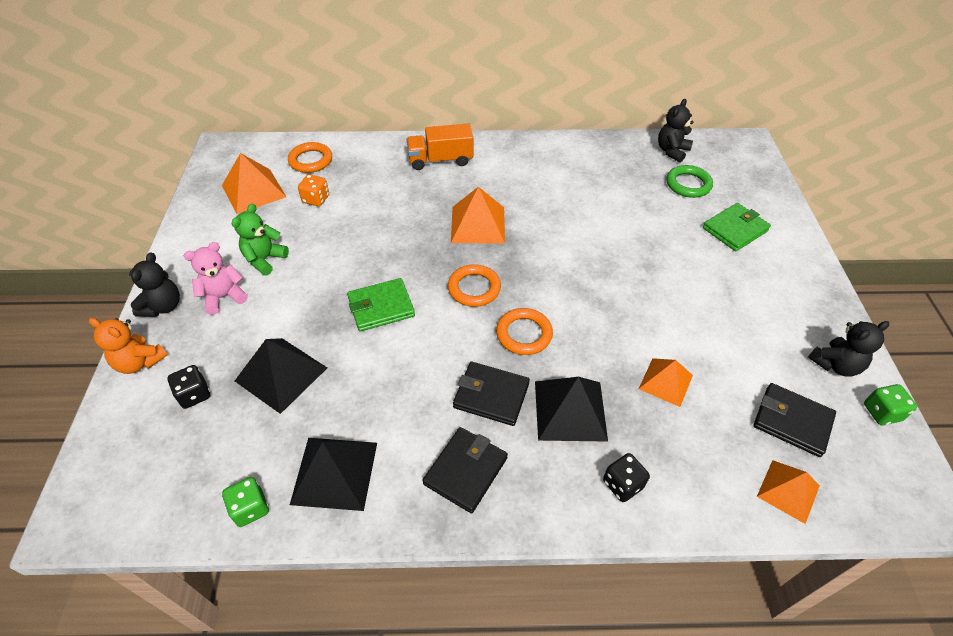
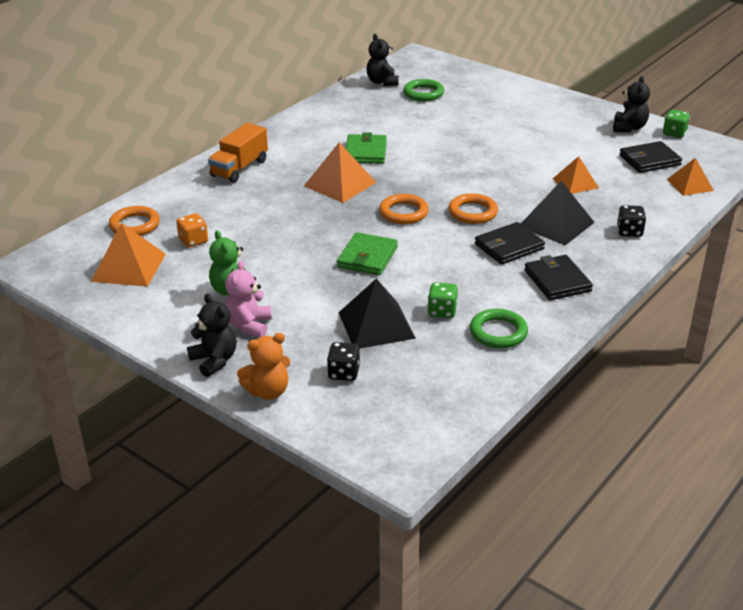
camera: 50 degrees left, 15 degrees down
green dice [222,477,269,527] -> green dice moved to [428,282,458,318]
black pyramid [290,438,377,511] -> green ring [470,309,528,349]
green wallet [703,203,771,251] -> green wallet moved to [346,132,387,164]

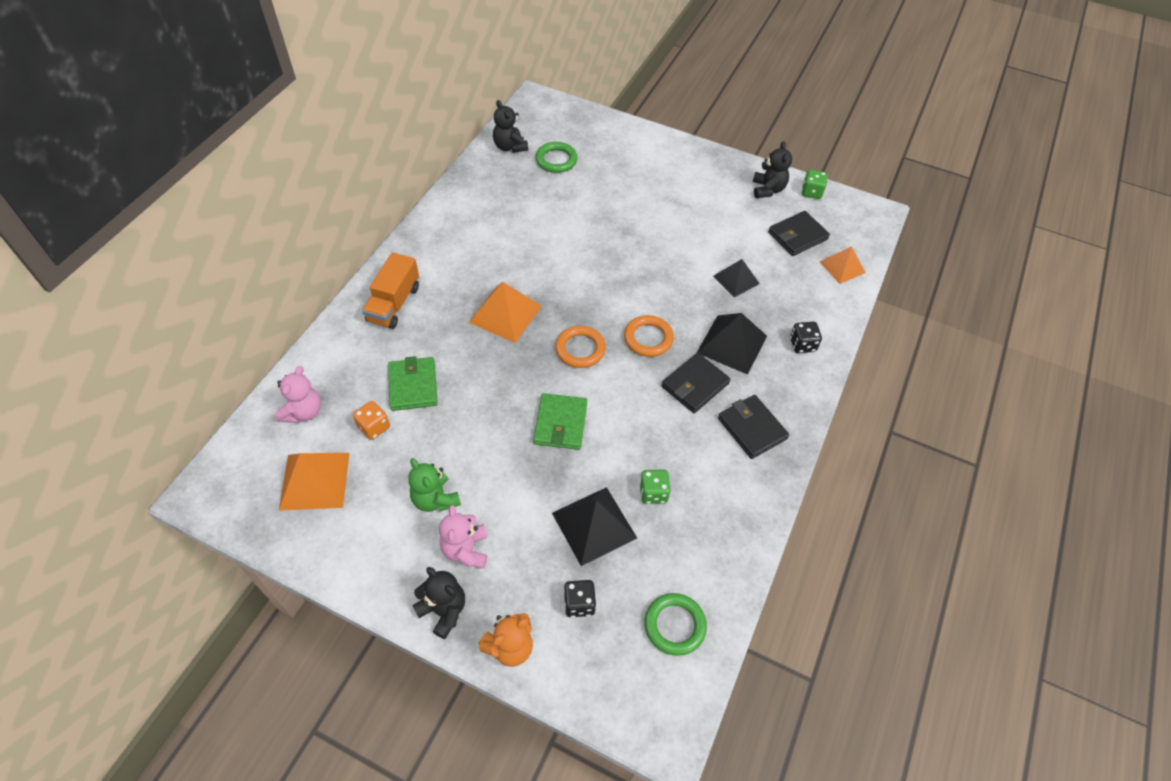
camera: 15 degrees left, 20 degrees up
orange ring [109,206,160,236] -> pink teddy bear [276,366,321,423]
green wallet [346,132,387,164] -> green wallet moved to [388,356,438,411]
green ring [470,309,528,349] -> green ring moved to [644,593,707,656]
orange pyramid [553,156,599,194] -> black pyramid [713,259,760,297]

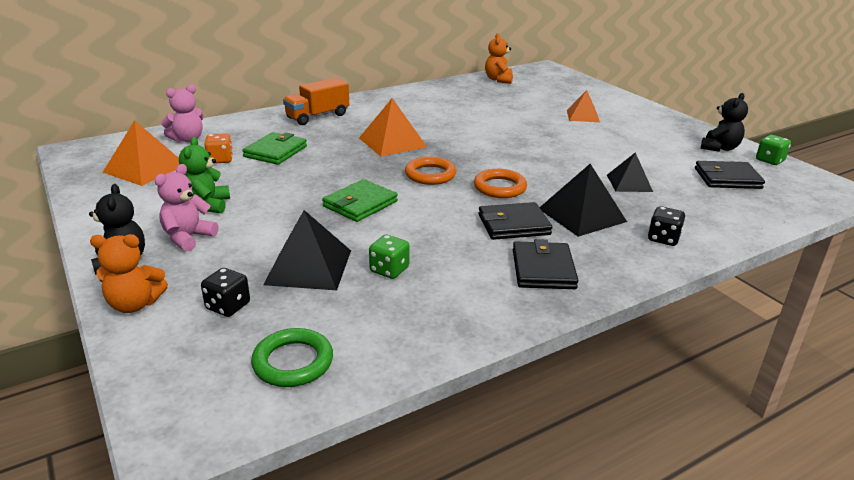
camera: 35 degrees right, 25 degrees down
black teddy bear [493,100,528,153] -> orange teddy bear [485,33,513,84]
green ring [535,142,578,173] -> none
orange pyramid [820,246,866,284] -> orange pyramid moved to [567,90,600,122]

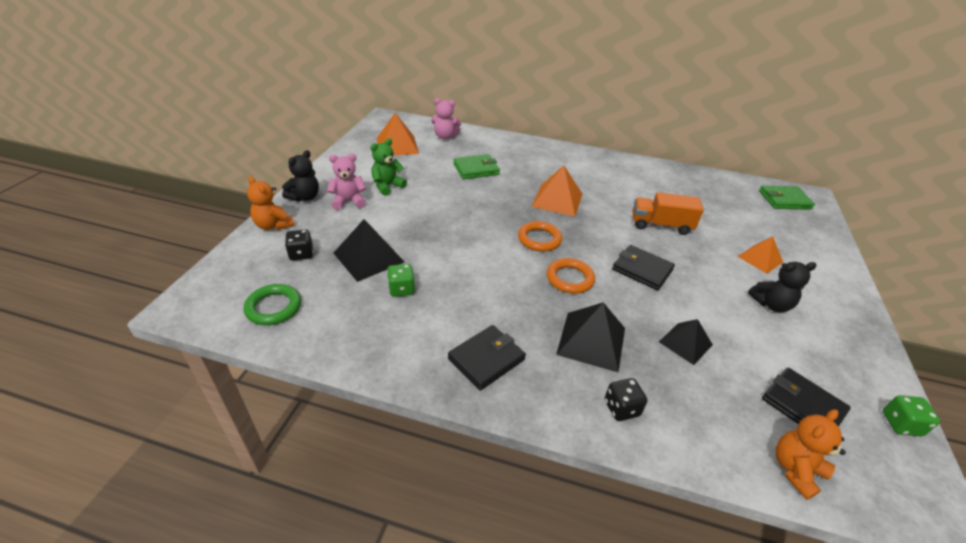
camera: 45 degrees right, 10 degrees up
orange dice [204,134,233,164] -> none
orange truck [283,78,349,125] -> orange truck moved to [632,192,704,235]
green wallet [322,179,398,222] -> green wallet moved to [759,186,815,210]
black wallet [479,202,552,240] -> black wallet moved to [612,245,675,290]
orange teddy bear [485,33,513,84] -> orange teddy bear moved to [776,409,846,500]
black teddy bear [701,93,748,152] -> black teddy bear moved to [748,262,817,312]

